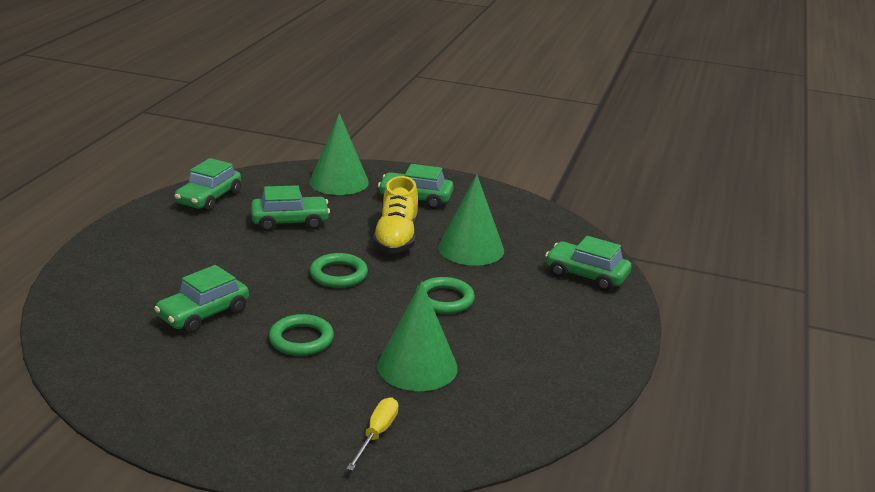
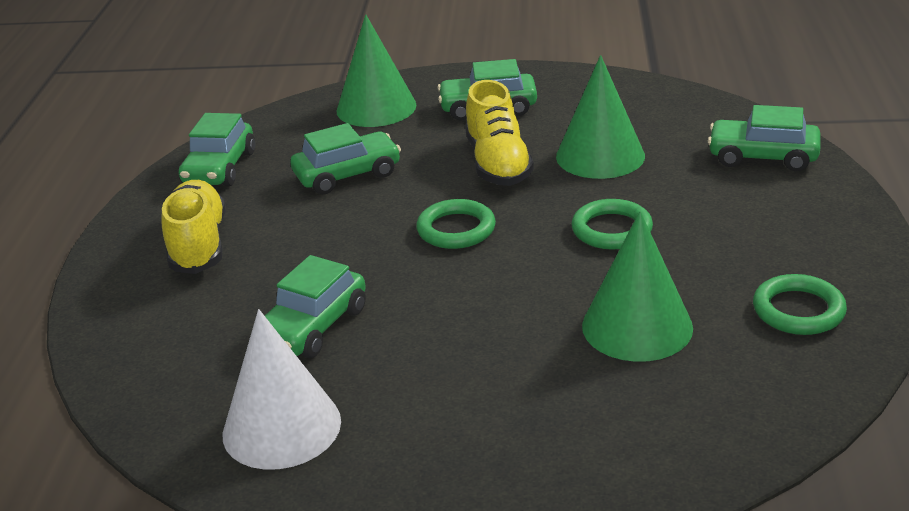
camera: 10 degrees left, 5 degrees up
green ring [269,314,334,356] -> green ring moved to [753,274,847,335]
yellow screwdriver [346,398,399,471] -> none
none -> yellow shoe [161,180,225,274]
none -> white cone [223,309,341,470]

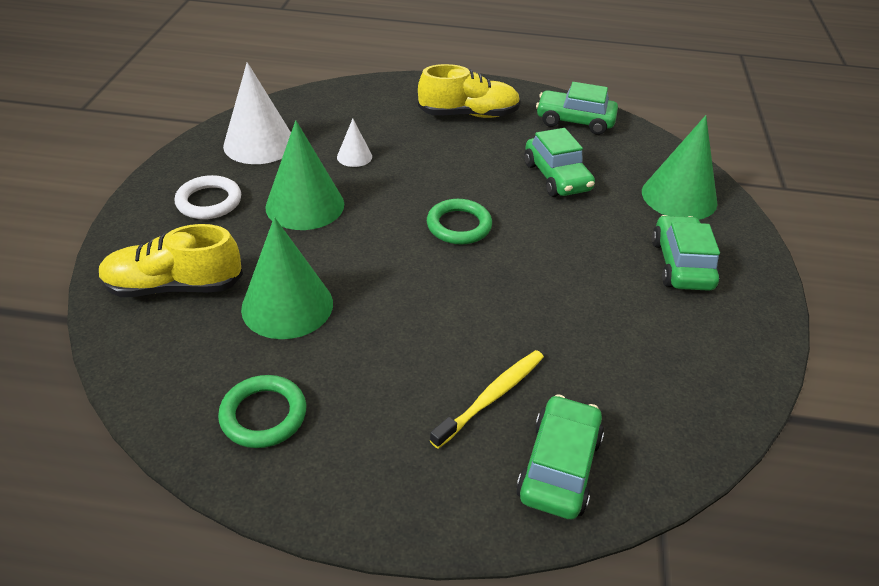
camera: 90 degrees right, 10 degrees up
green car [265,255,366,358] -> white cone [337,119,372,167]
yellow shoe [465,80,534,186] -> yellow shoe moved to [98,224,243,297]
green cone [556,55,645,179] -> green cone moved to [265,120,344,230]
green ring [571,199,653,250] -> none
none -> white ring [175,175,241,219]
none -> yellow toothbrush [430,350,544,449]

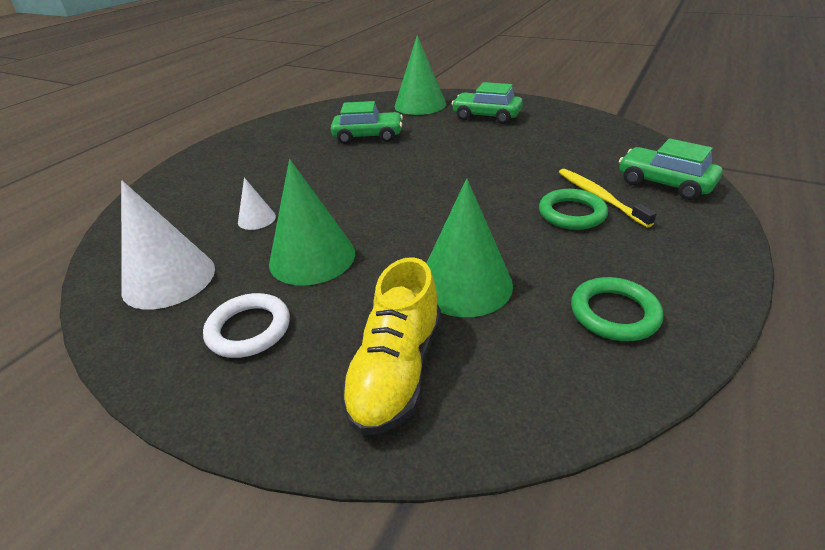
camera: 65 degrees left, 5 degrees down
yellow shoe [418,64,521,118] -> none
green ring [427,199,492,244] -> green ring moved to [539,189,608,230]
green car [536,82,618,135] -> none

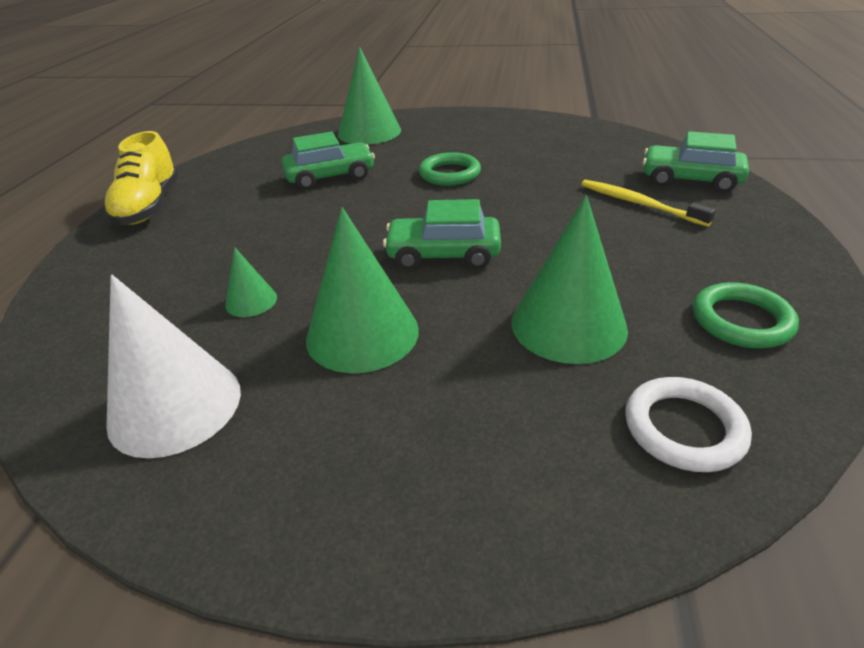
camera: 20 degrees left, 0 degrees up
white ring [203,293,290,358] -> white ring moved to [625,377,752,472]
white cone [238,177,276,230] -> green cone [225,247,277,317]
yellow shoe [340,257,441,435] -> yellow shoe moved to [103,131,179,225]
green car [451,82,523,124] -> green car moved to [383,199,501,270]
green ring [539,189,608,230] -> green ring moved to [419,152,481,186]

